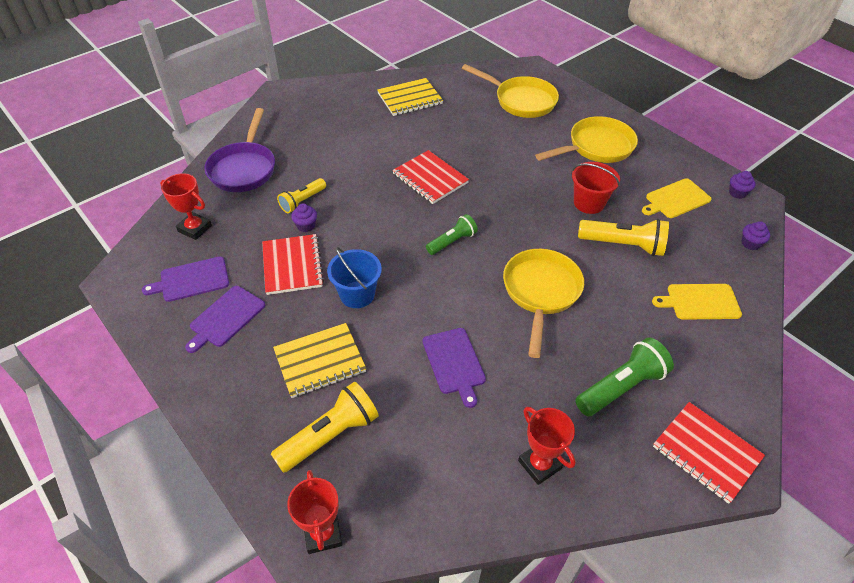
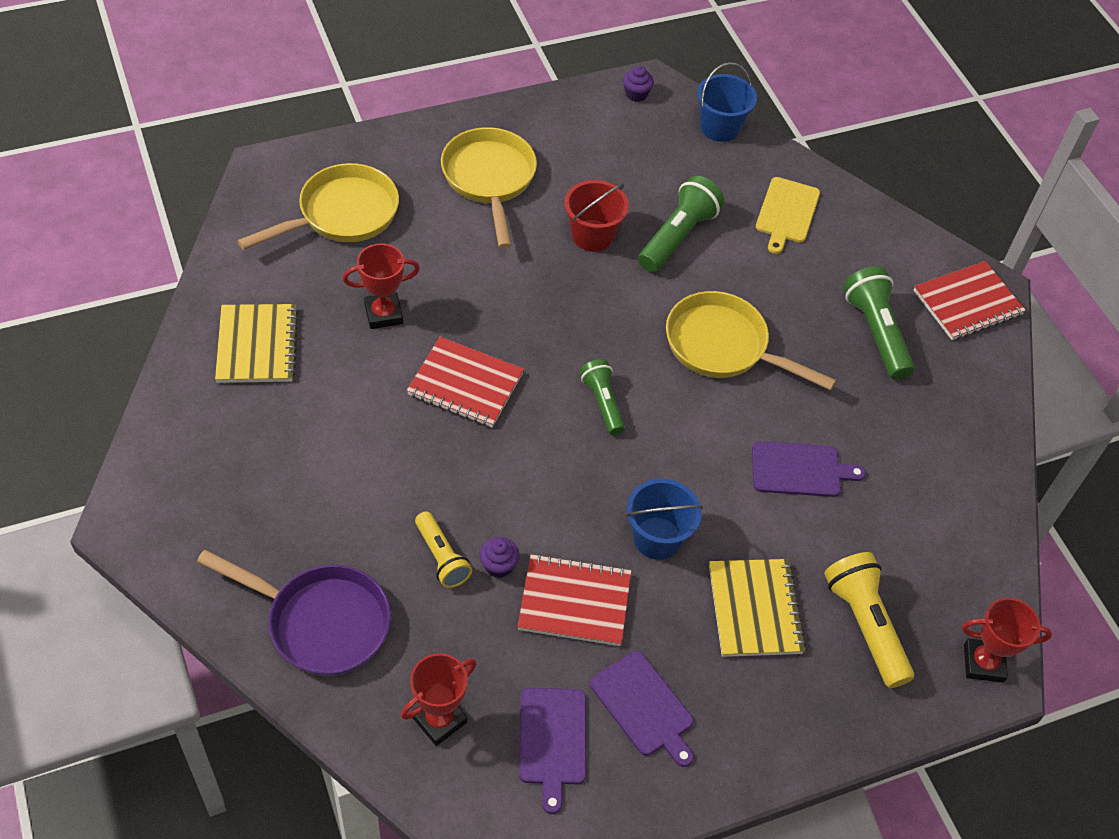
camera: 75 degrees left, 5 degrees up
red notebook [392,150,469,204] -> red notebook turned 45 degrees clockwise [407,337,524,427]
red trophy [518,407,576,485] -> red trophy moved to [343,244,420,329]
yellow flashlight [578,219,669,256] -> green flashlight [638,176,724,272]
yellow cutting board [642,178,711,218] -> none
purple cupcake [742,221,770,250] -> blue bucket [697,62,757,142]

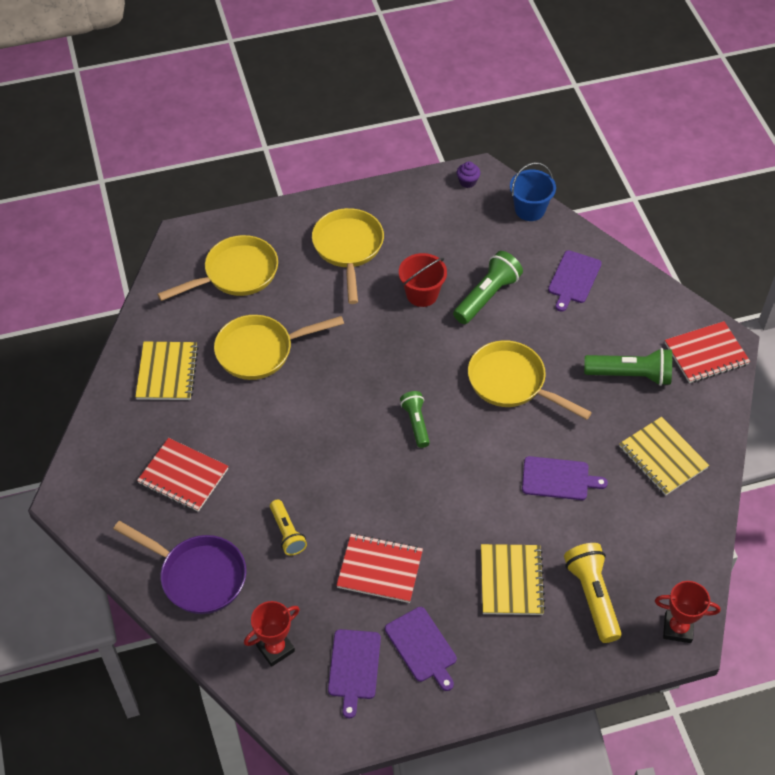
camera: 10 degrees right, 0 degrees up
red trophy [343,244,420,329] -> yellow pan [214,315,344,380]
red notebook [407,337,524,427] -> red notebook moved to [137,438,228,512]
purple cupcake [479,537,520,578] -> none
blue bucket [626,479,703,560] -> none
yellow cutting board [756,177,820,254] -> purple cutting board [548,250,602,312]
green flashlight [843,266,914,380] -> green flashlight turned 105 degrees clockwise [584,348,672,386]
none -> yellow notebook [619,417,709,496]

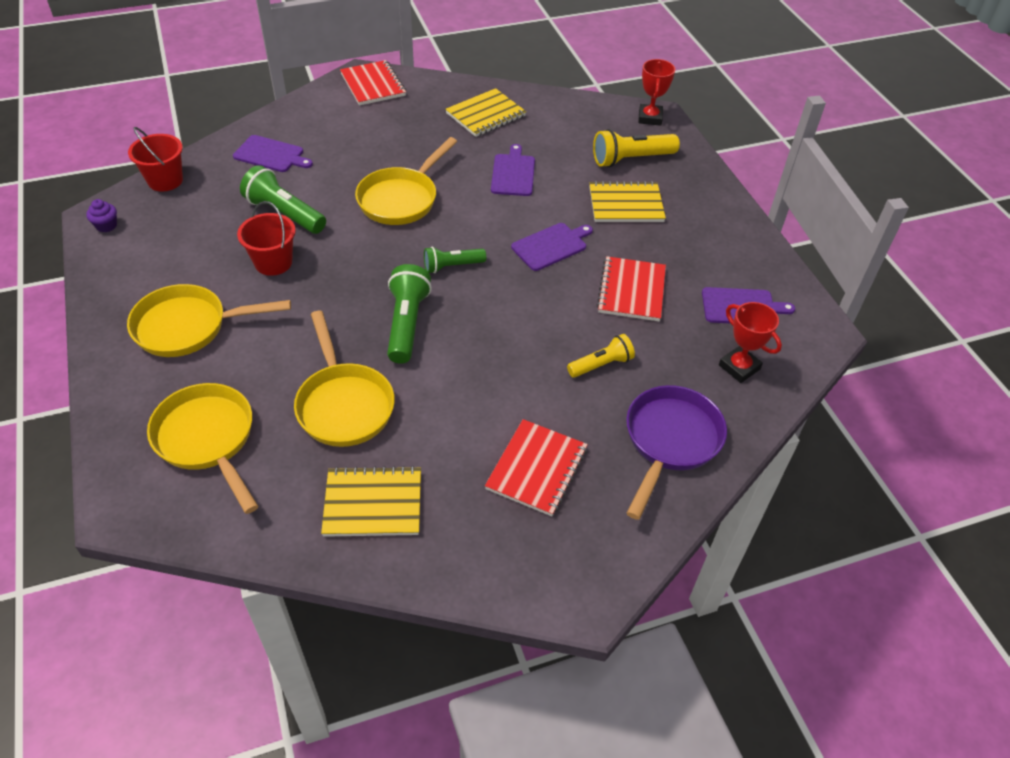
camera: 95 degrees left, 5 degrees down
purple cutting board [385,607,457,691] -> purple cutting board moved to [511,223,593,271]
blue bucket [510,162,556,221] -> red bucket [128,127,183,191]
green flashlight [584,348,672,386] -> green flashlight moved to [387,264,432,364]

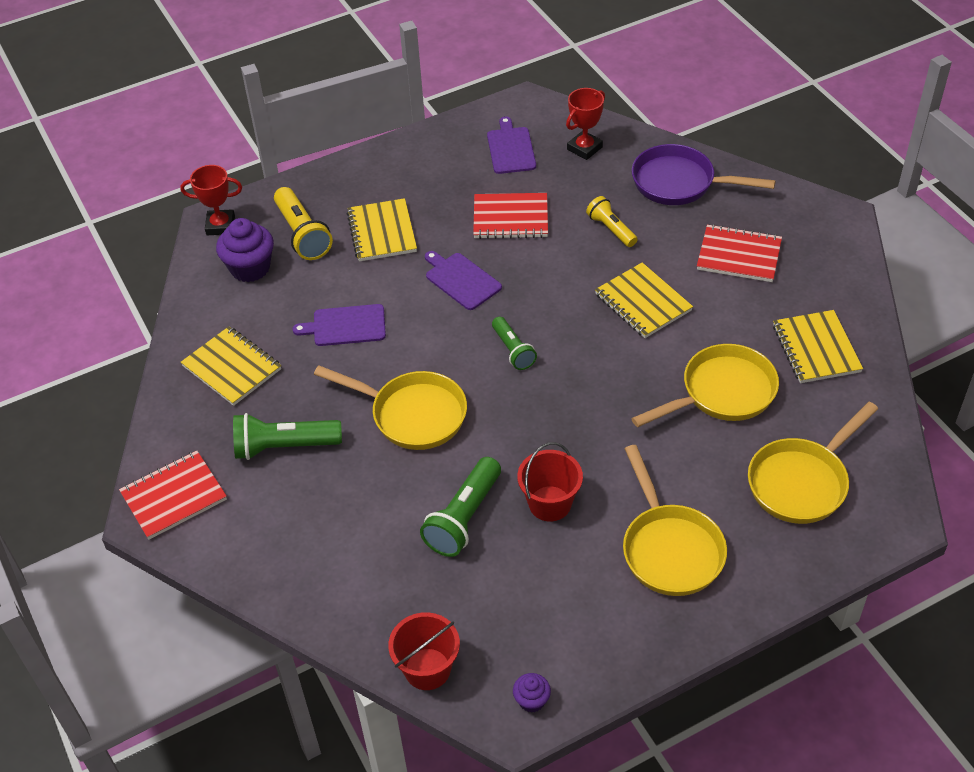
camera: 95 degrees left, 0 degrees up
purple cutting board [233,135,313,172] -> none
green flashlight [387,264,432,364] -> green flashlight moved to [233,413,342,460]
none -> purple cupcake [216,218,274,282]
none -> yellow notebook [595,262,693,338]

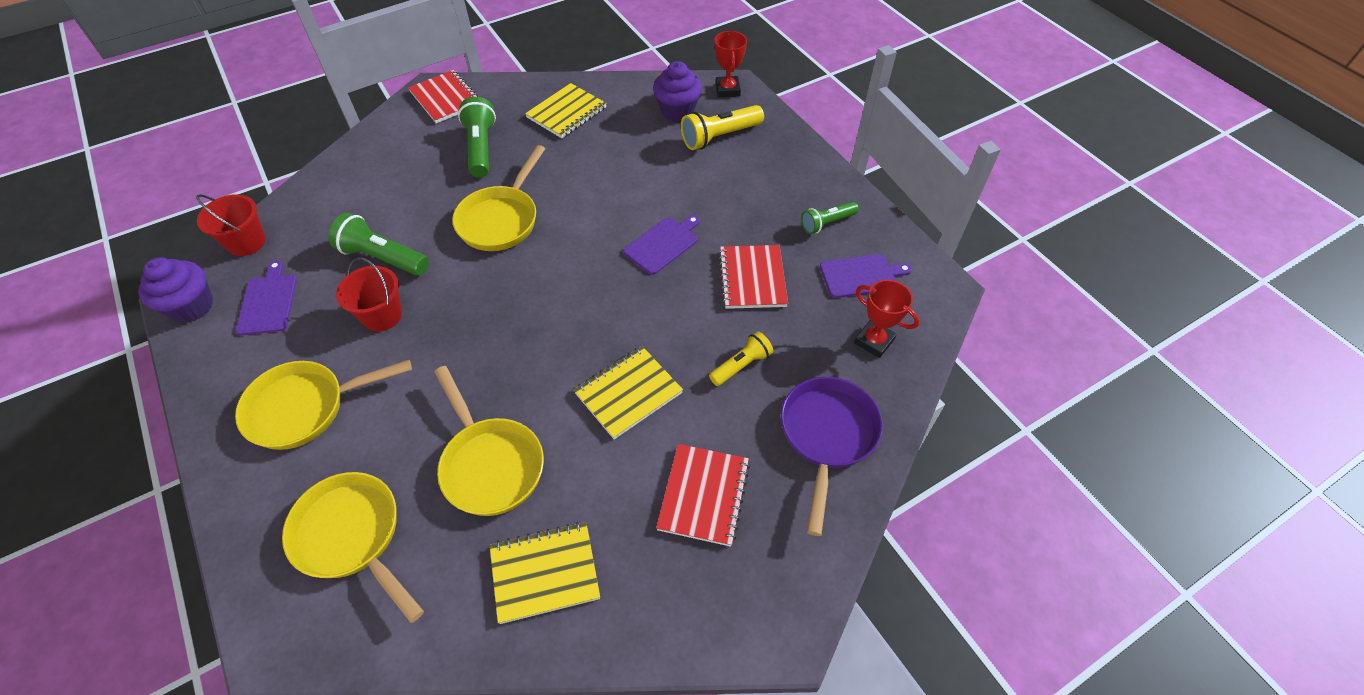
camera: 85 degrees right, 5 degrees up
purple cutting board [293,304,386,346] -> purple cutting board moved to [236,260,297,335]
yellow notebook [347,198,417,261] -> none
green flashlight [492,317,537,370] -> green flashlight moved to [801,201,859,234]
purple cupcake [513,673,551,713] -> purple cupcake [138,257,213,323], size x1.94

